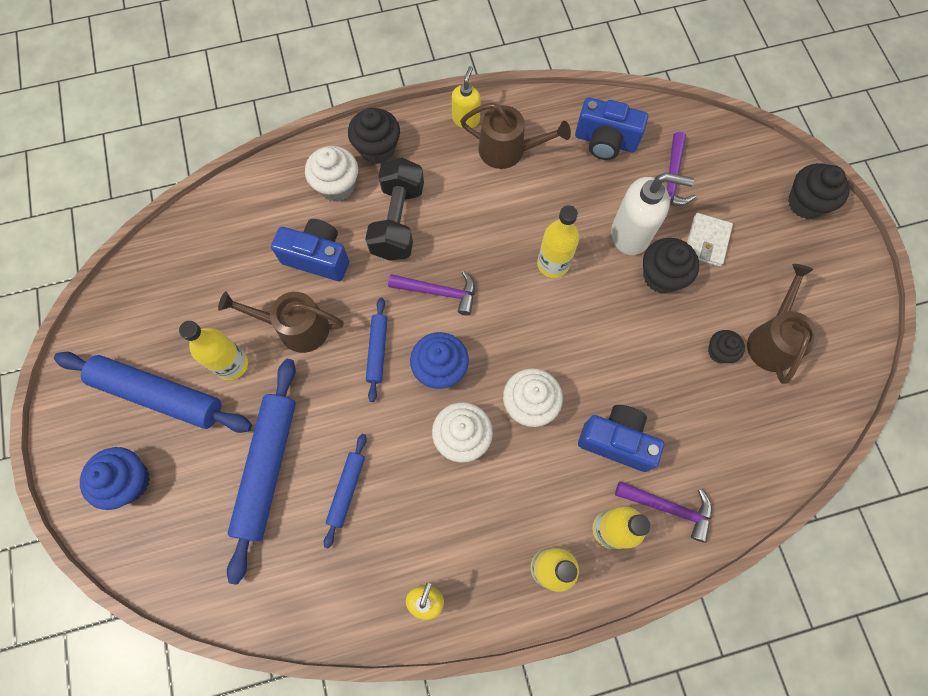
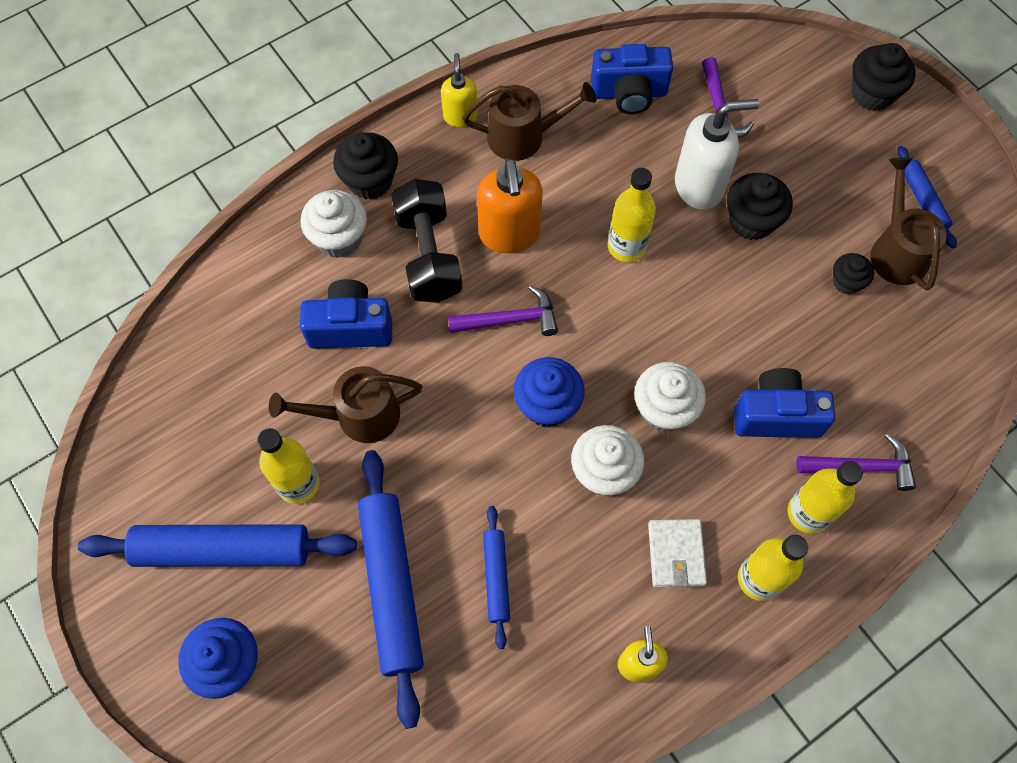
camera: 20 degrees left, 5 degrees down
blue rolling pin [366,298,388,402] -> blue rolling pin moved to [897,146,957,248]
white wallet [687,213,733,267] -> white wallet moved to [648,519,707,587]
none -> orange soap dispenser [477,158,543,253]

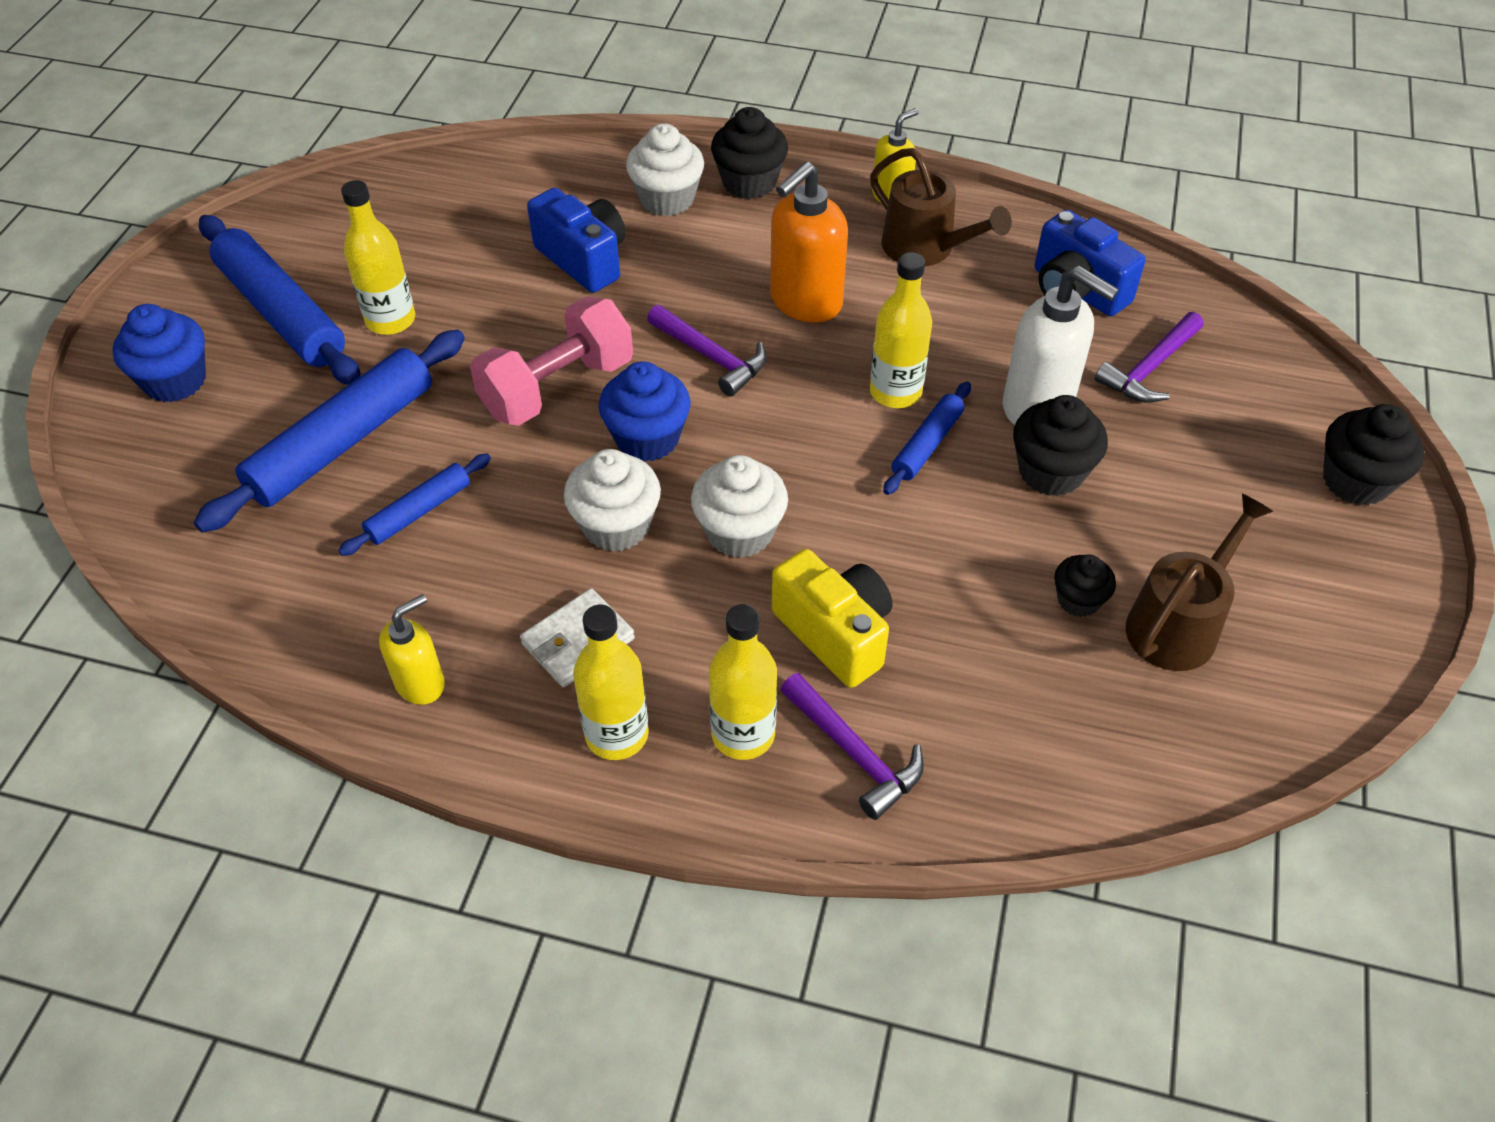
camera: 50 degrees right, 15 degrees down
brown watering can [269,366,422,443] -> none
black dumbbell [391,179,463,303] -> none
blue camera [734,368,835,438] -> yellow camera [772,549,893,688]
blue rolling pin [897,146,957,248] -> blue rolling pin moved to [883,382,971,495]
none -> pink dumbbell [470,296,633,426]

